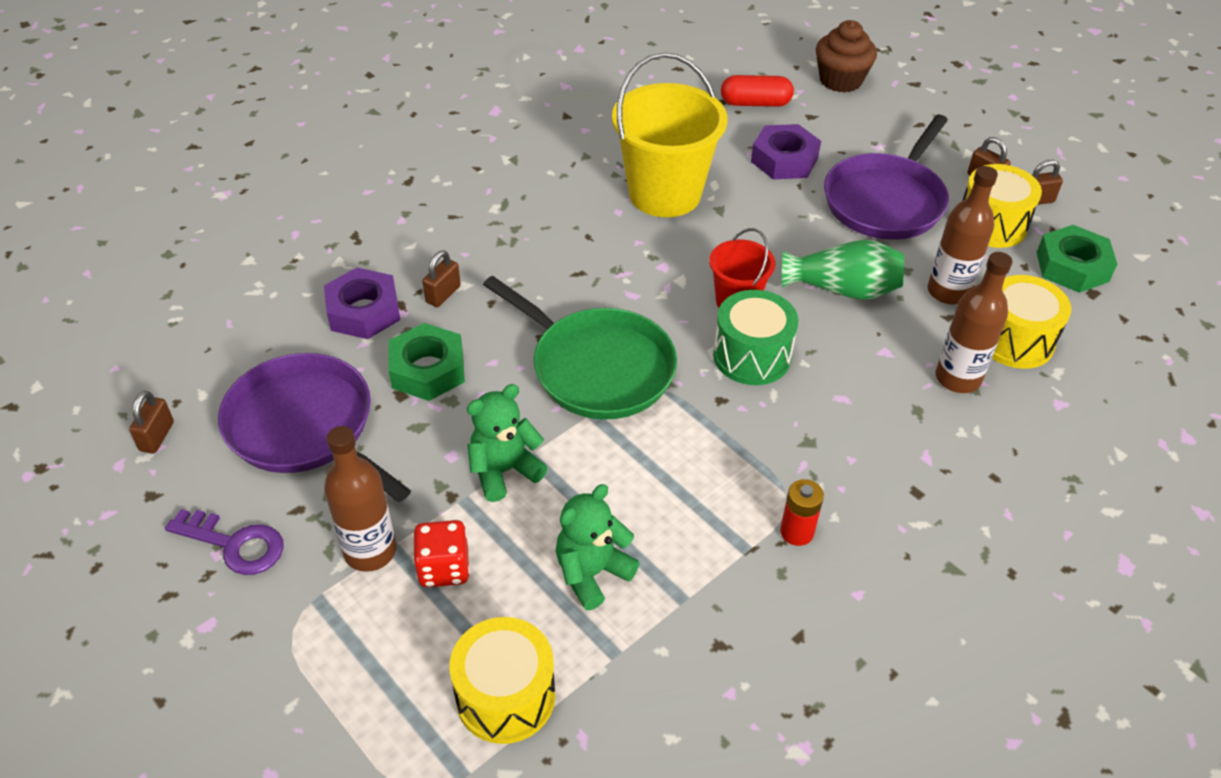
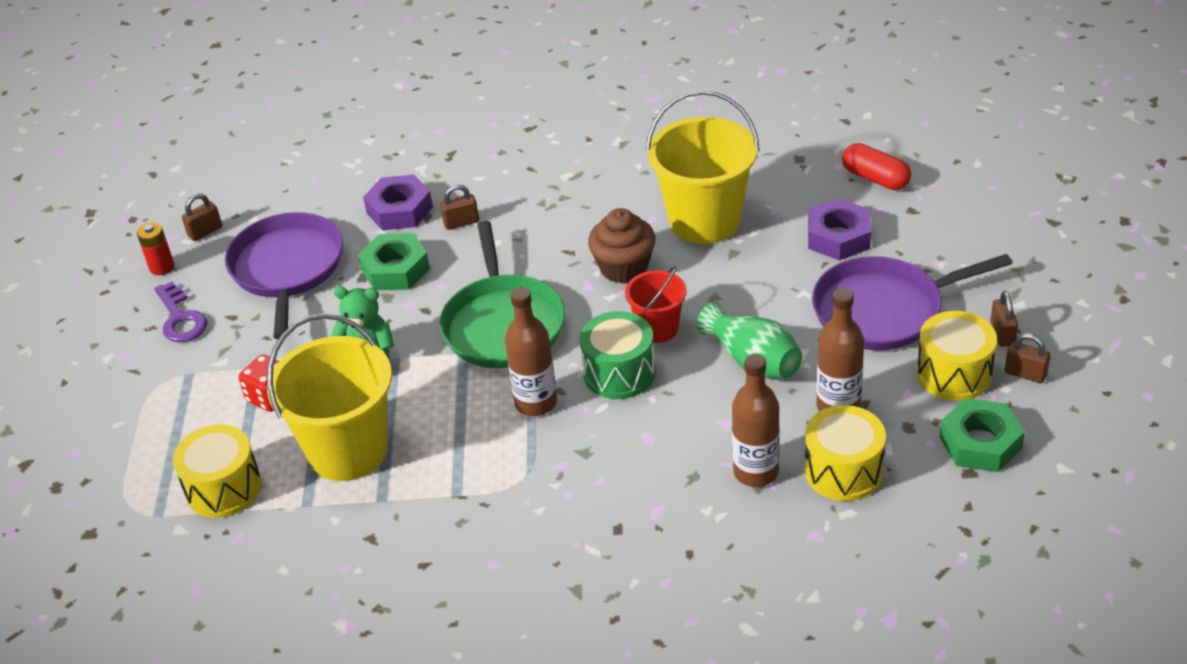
camera: 45 degrees right, 5 degrees down
brown bottle [324,426,396,572] -> brown bottle moved to [505,287,557,416]
green teddy bear [556,484,639,610] -> yellow bucket [267,314,392,481]
red battery [780,479,824,546] -> red battery moved to [137,222,174,275]
brown cupcake [816,20,877,93] -> brown cupcake moved to [588,208,656,283]

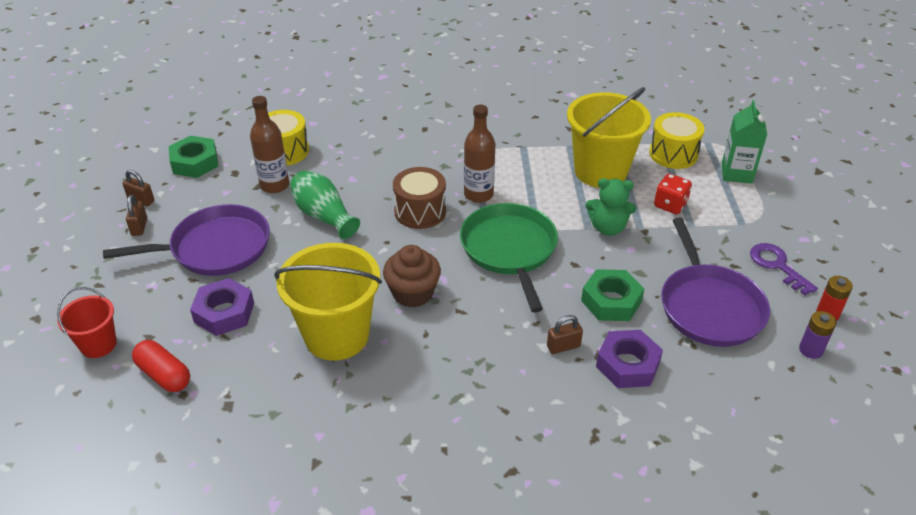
camera: 175 degrees right, 0 degrees up
brown padlock [182,193,222,241] -> purple battery [799,311,836,359]
green drum [579,311,656,399] -> brown drum [393,167,446,229]
red bucket [625,266,687,343] -> red bucket moved to [57,287,117,358]
brown bottle [732,354,780,487] -> none
yellow drum [917,311,997,401] -> none
none -> green carton [721,100,767,184]

